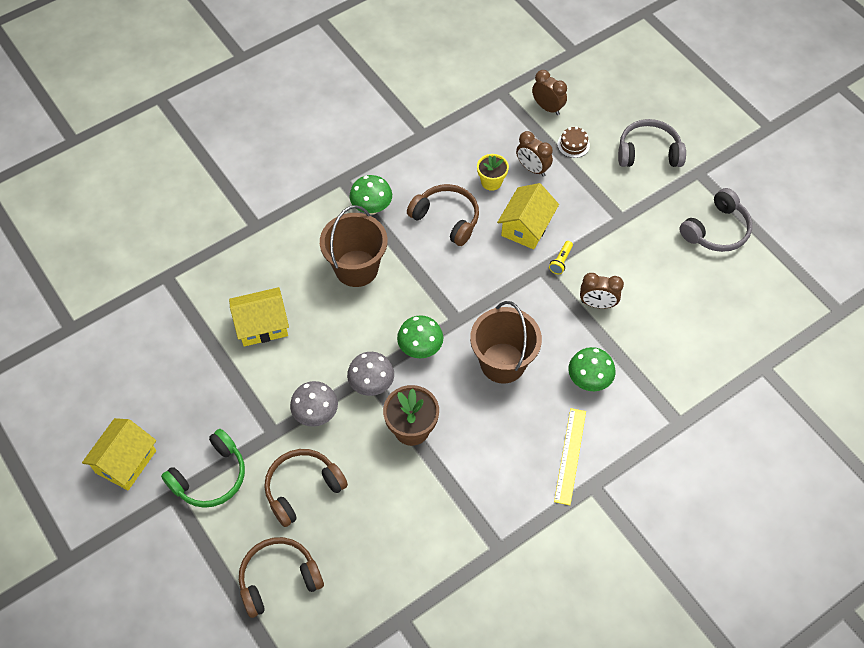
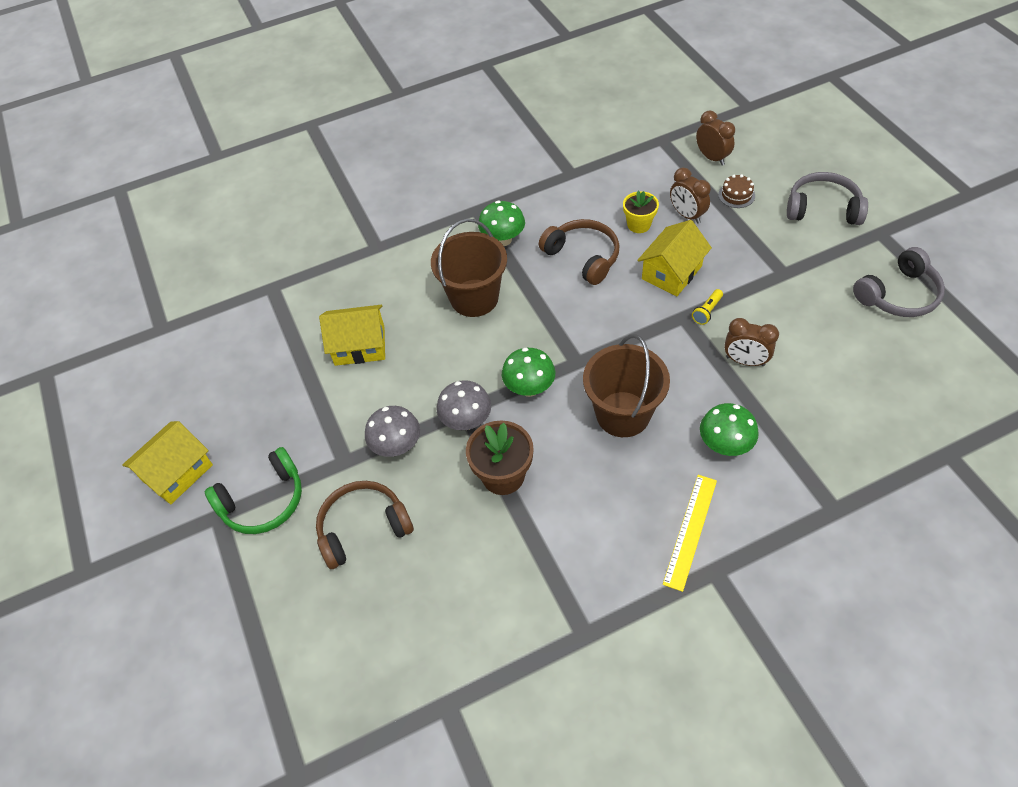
camera: 15 degrees right, 5 degrees down
brown headphones [239,537,324,618] -> none

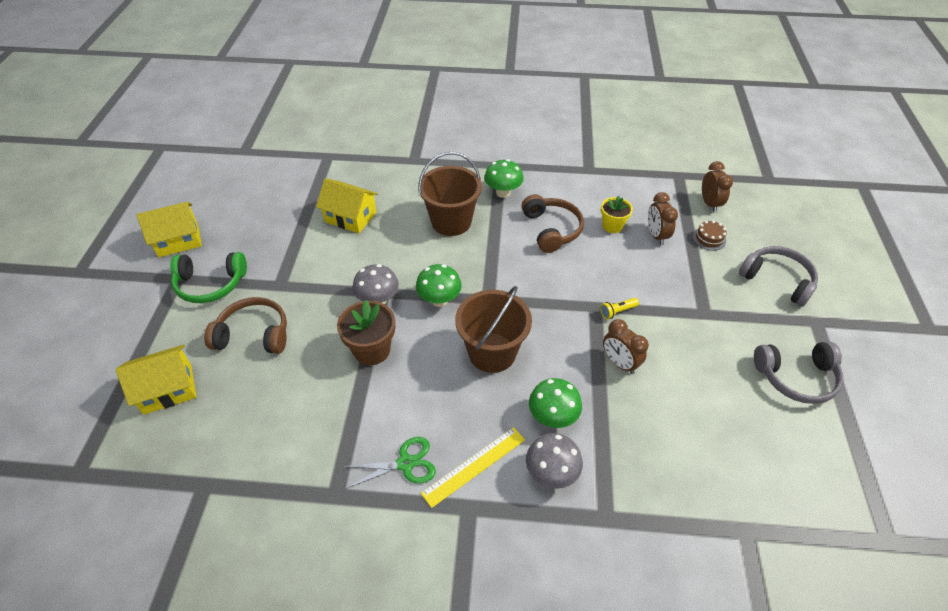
camera: 25 degrees right, 5 degrees down
grey mushroom [365,406,420,457] -> grey mushroom moved to [526,433,583,489]
yellow house [637,220,712,296] -> yellow house moved to [116,345,196,415]
none -> green scissors [343,437,436,489]

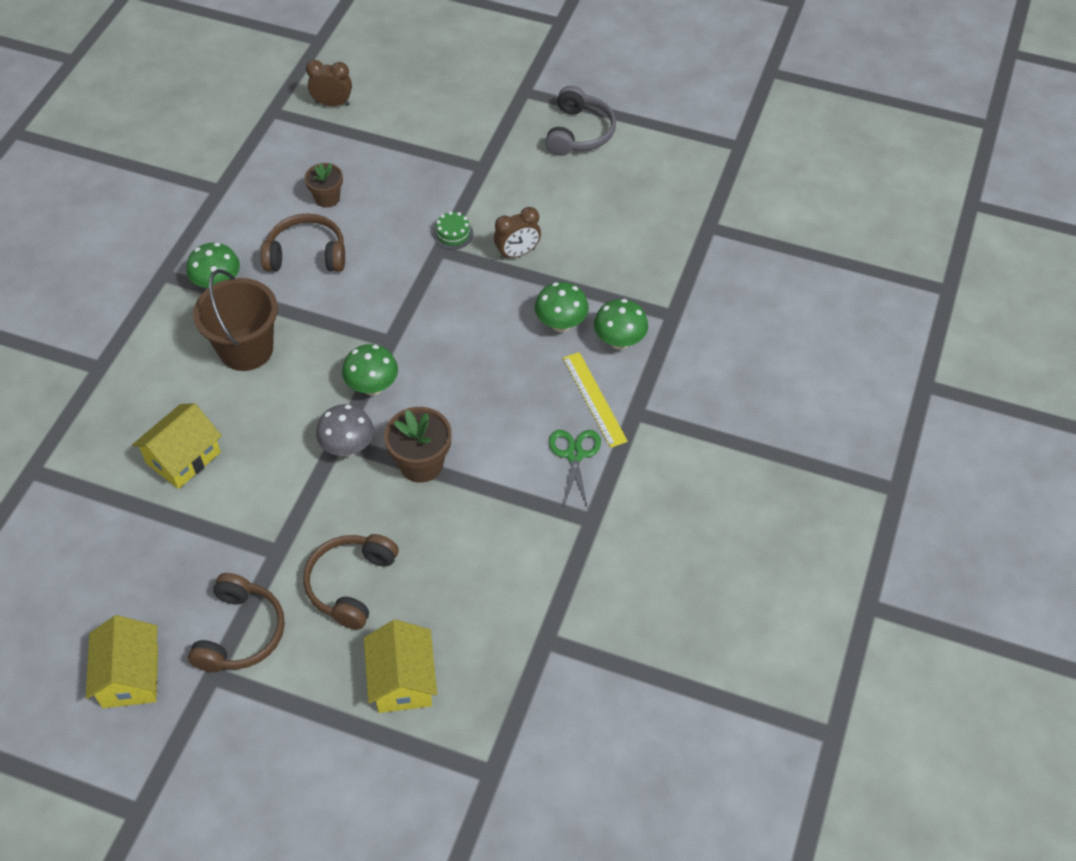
camera: 75 degrees left, 5 degrees up
green headphones [170,252,247,303] -> brown headphones [188,573,285,672]
brown bucket [455,286,532,373] -> none
grey mushroom [526,433,583,489] -> green mushroom [594,299,648,350]
yellow flashlight [600,298,639,319] -> green cake [433,211,474,250]
yellow flower pot [601,196,633,233] -> brown flower pot [304,163,343,208]
brown clock [648,192,678,245] -> none
brown cake [693,220,727,251] -> none
grey headphones [739,246,818,307] -> none

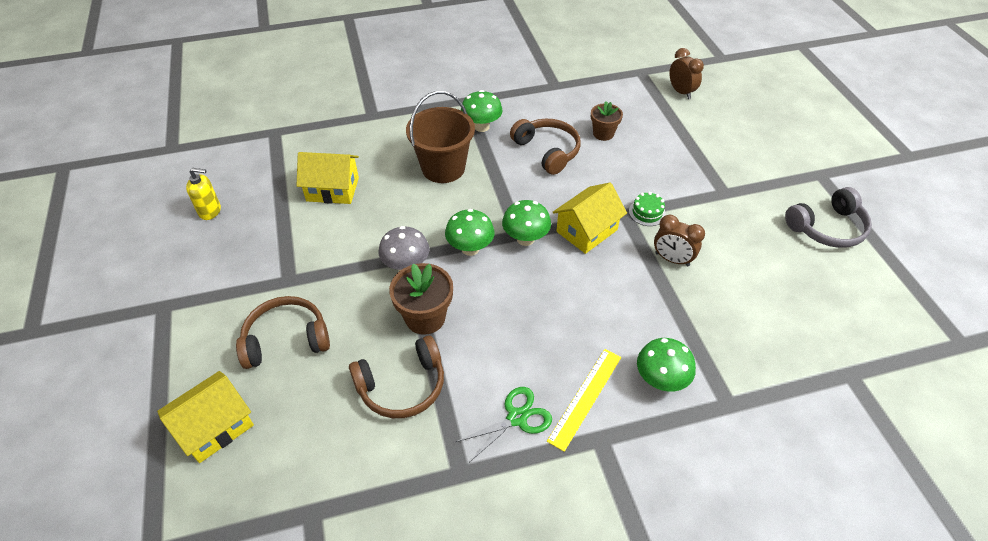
camera: 55 degrees right, 5 degrees down
yellow house [86,615,158,708] -> yellow house moved to [553,183,627,254]
brown headphones [188,573,285,672] -> brown headphones moved to [349,336,444,418]
green mushroom [535,282,589,332] -> green mushroom moved to [502,200,551,246]
none -> yellow soap dispenser [186,168,221,220]

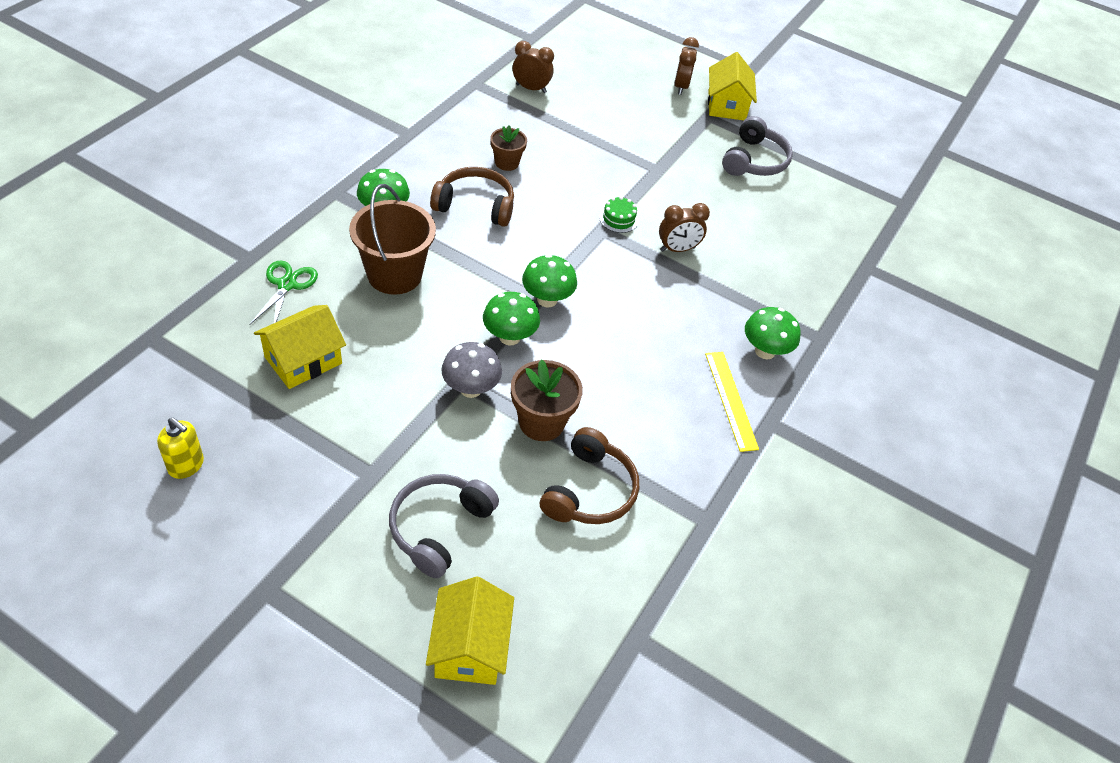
camera: 50 degrees left, 0 degrees up
yellow soap dispenser [186,168,221,220] -> yellow soap dispenser turned 75 degrees clockwise [157,418,204,479]
brown headphones [236,296,330,369] -> grey headphones [389,474,499,578]
green scissors [456,387,552,462] -> green scissors moved to [250,261,318,324]
yellow house [553,183,627,254] -> yellow house moved to [708,52,757,120]
none -> brown clock [674,37,699,95]

